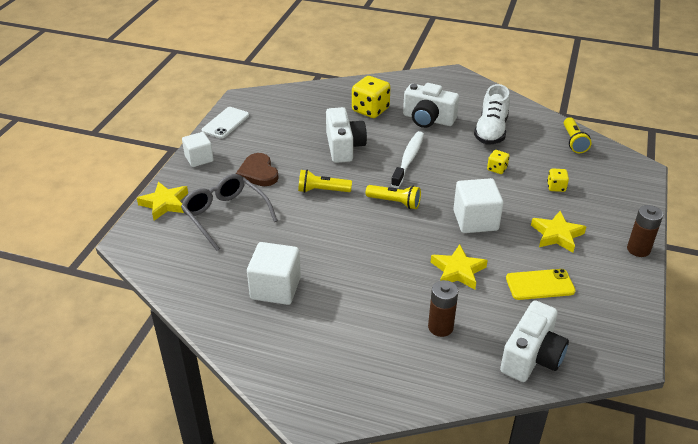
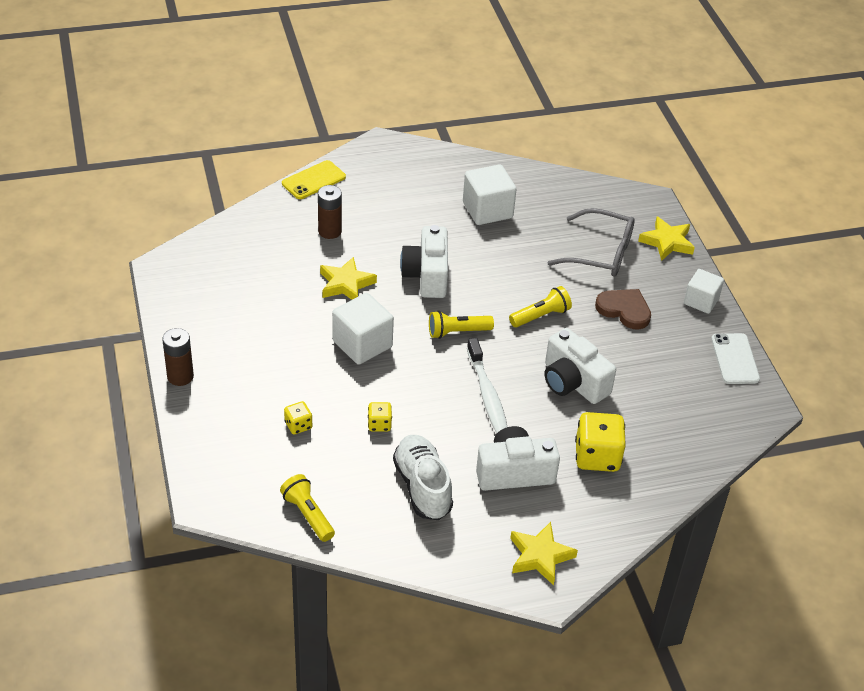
camera: 145 degrees right, 5 degrees up
white camera [500,300,569,382] -> white camera moved to [400,225,448,298]
yellow phone [506,269,576,300] -> yellow phone moved to [282,160,346,199]
yellow star [531,211,586,253] -> yellow star moved to [510,522,578,586]

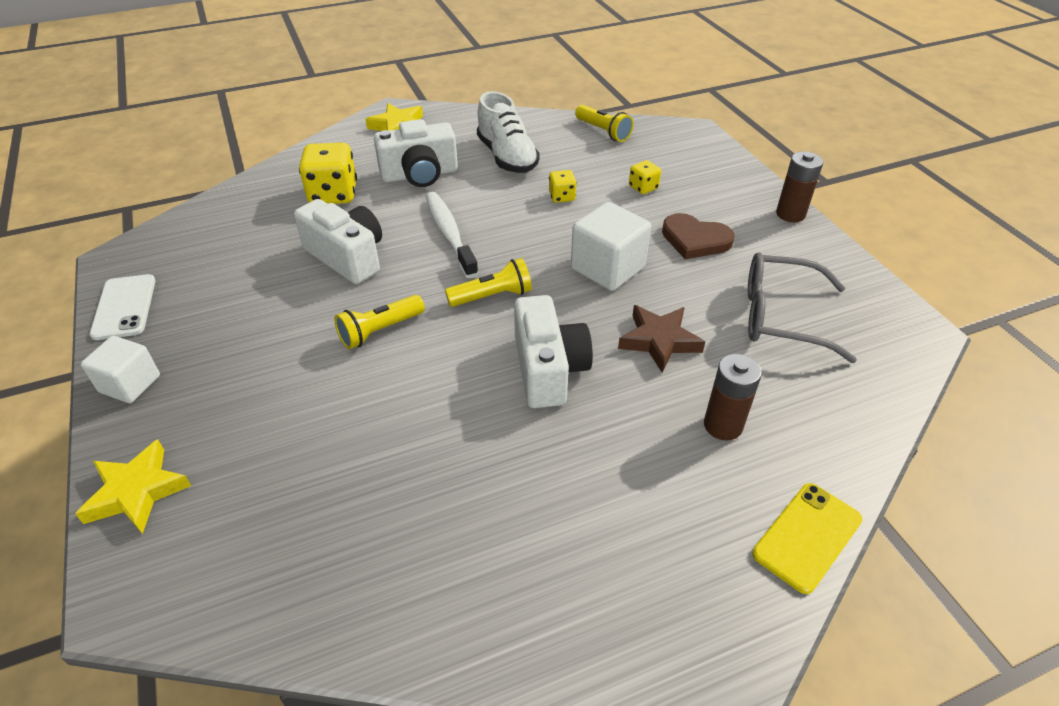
camera: 175 degrees right, 0 degrees up
yellow star [320,256,377,300] -> brown star [618,305,705,373]
white cube [463,164,517,225] -> none
grey glasses [547,208,635,276] -> grey glasses moved to [748,252,857,363]
brown heart [595,289,651,329] -> brown heart moved to [662,213,735,259]

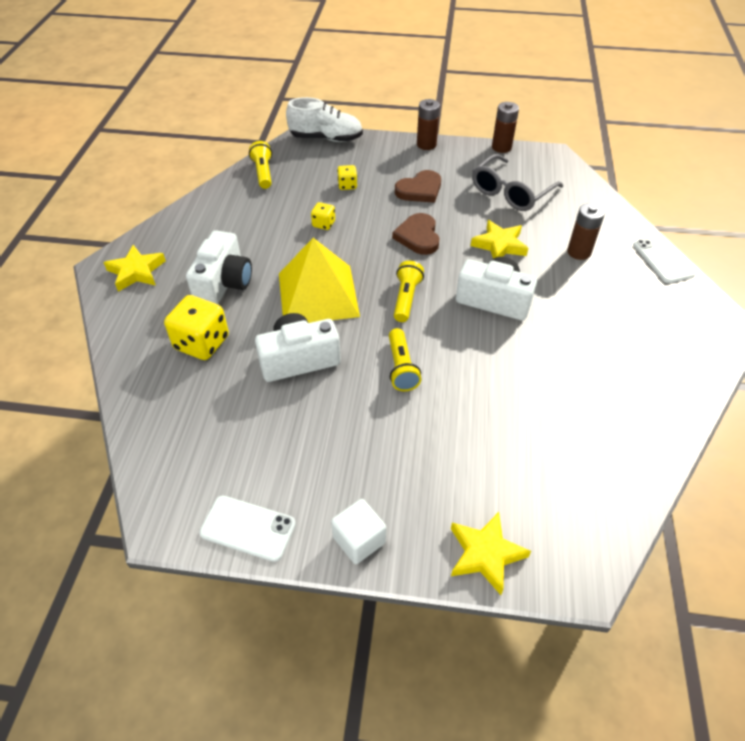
camera: 60 degrees left, 5 degrees up
white toothbrush [425,192,479,278] -> yellow pyramid [279,238,360,323]
white shoe [477,91,540,173] -> white shoe moved to [286,97,363,142]
white cube [571,202,651,291] -> brown heart [392,213,439,255]
yellow flashlight [575,105,634,142] -> yellow flashlight turned 90 degrees counterclockwise [249,141,272,189]
brown star [618,305,705,373] -> yellow star [471,220,528,259]
yellow phone [752,483,863,594] -> white phone [633,235,696,283]
none -> brown battery [492,102,519,153]

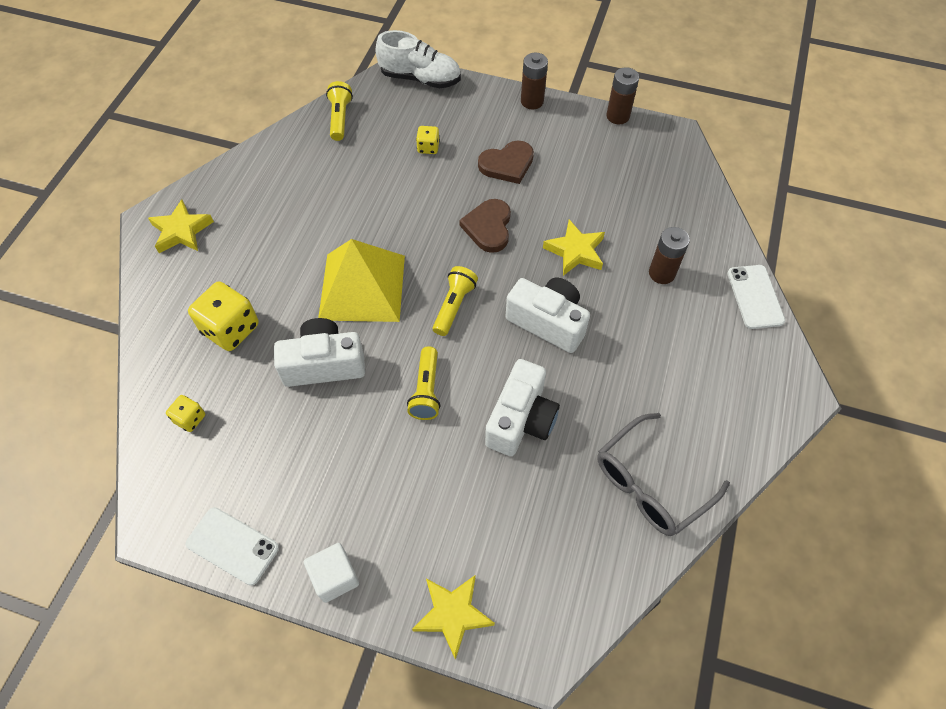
camera: 10 degrees right, 10 degrees up
white camera [186,230,252,304] -> white camera moved to [485,359,560,456]
yellow dice [311,202,335,230] -> yellow dice moved to [166,395,205,432]
grey glasses [472,154,563,211] -> grey glasses moved to [597,413,730,536]

